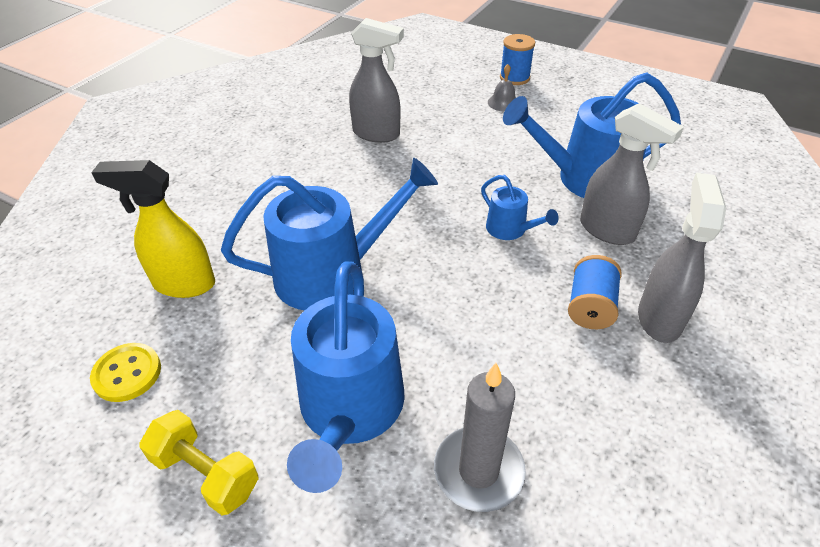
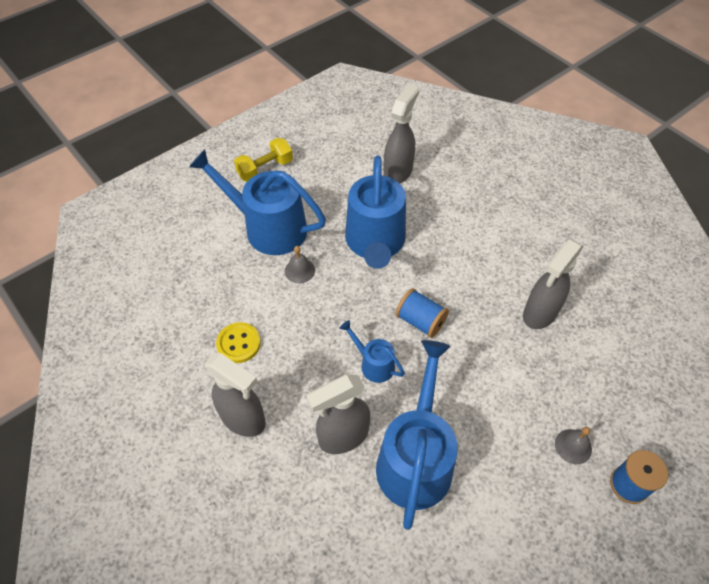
camera: 110 degrees right, 10 degrees up
yellow button [90,343,161,402] -> yellow button moved to [216,322,261,363]
yellow spray bottle [91,160,215,298] -> grey spray bottle [383,84,419,183]
grey candle [434,363,526,512] -> none
blue watering can [481,175,559,240] -> blue watering can turned 60 degrees clockwise [340,320,405,383]
blue spool [568,255,621,329] -> blue spool moved to [396,288,449,338]
none -> grey bell [285,246,315,283]

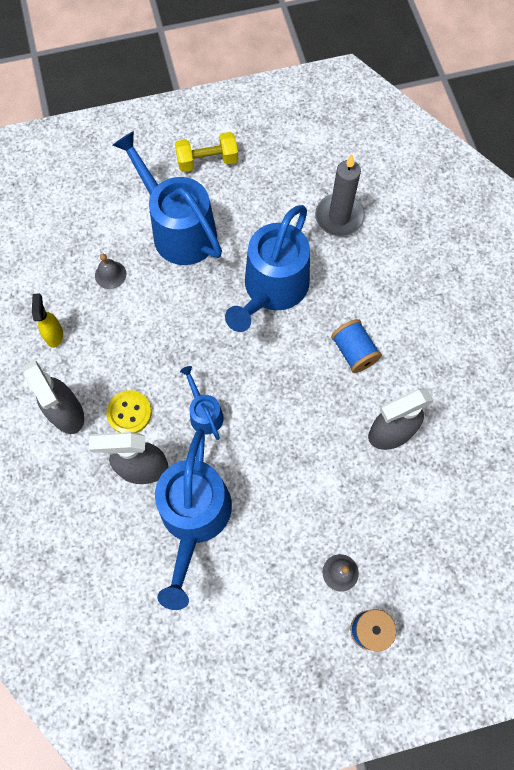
camera: 25 degrees right, 15 degrees up
yellow button [216,322,261,363] -> yellow button moved to [106,390,152,433]
grey bell [285,246,315,283] -> grey bell moved to [95,254,126,289]
blue watering can [376,340,458,530] -> blue watering can turned 150 degrees clockwise [155,429,232,610]
grey spray bottle [383,84,419,183] -> grey candle [315,155,365,236]
blue spool [396,288,449,338] -> blue spool moved to [331,319,382,373]
none -> yellow spray bottle [32,293,63,348]

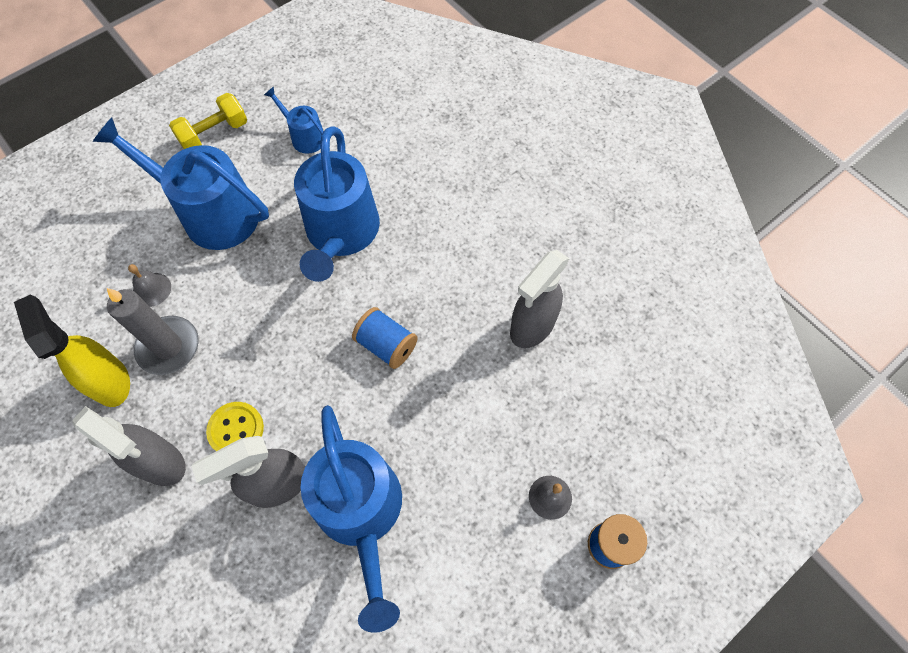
camera: 25 degrees left, 5 degrees down
yellow spray bottle [32,293,63,348] -> yellow spray bottle [14,295,130,407], size x1.71
blue watering can [180,366,224,440] -> blue watering can moved to [264,87,324,154]
grey candle [315,155,365,236] -> grey candle moved to [107,288,199,375]
blue spool [331,319,382,373] -> blue spool moved to [352,307,418,369]

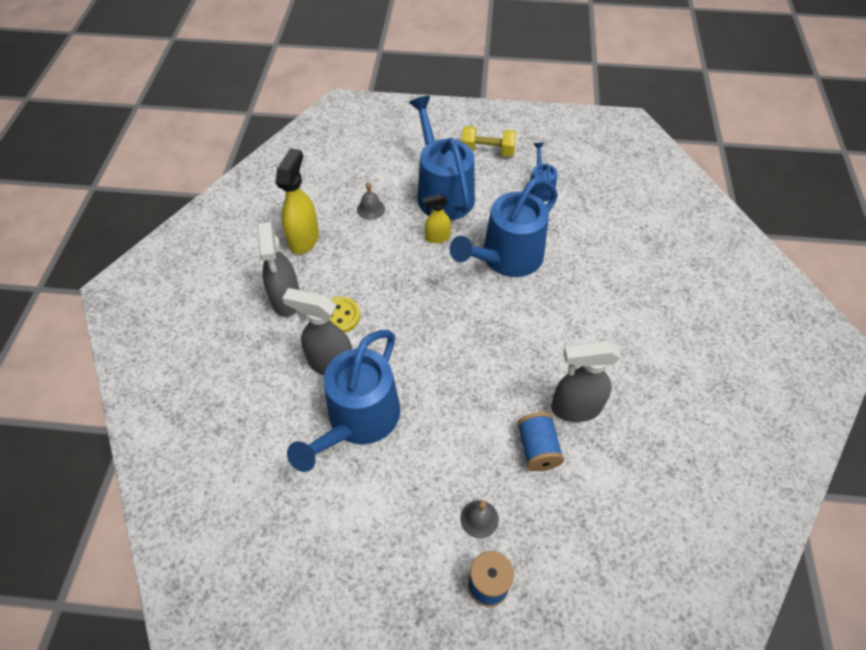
camera: 45 degrees right, 10 degrees down
grey candle [107,288,199,375] -> none
blue spool [352,307,418,369] -> blue spool moved to [517,412,564,471]
none -> yellow spray bottle [422,194,451,243]

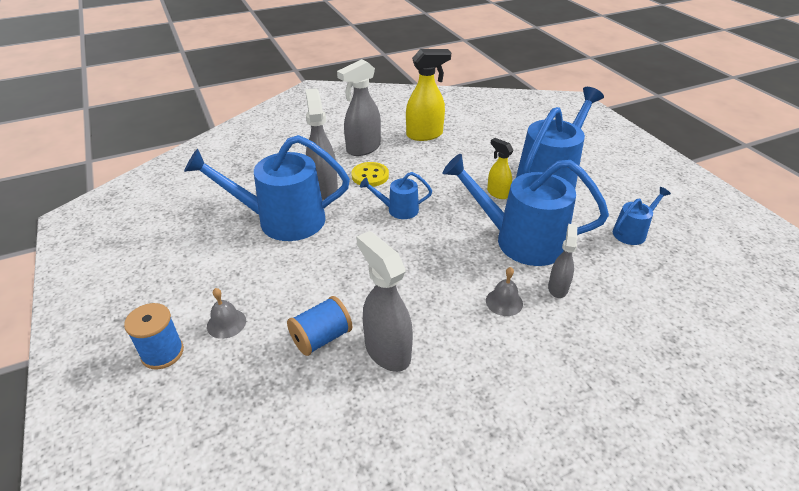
camera: 60 degrees right, 15 degrees down
grey bell [357,182,385,220] -> grey bell moved to [486,267,523,316]
yellow dumbbell [461,126,517,157] -> none
none -> blue watering can [360,172,432,219]
none -> grey spray bottle [548,224,577,298]

